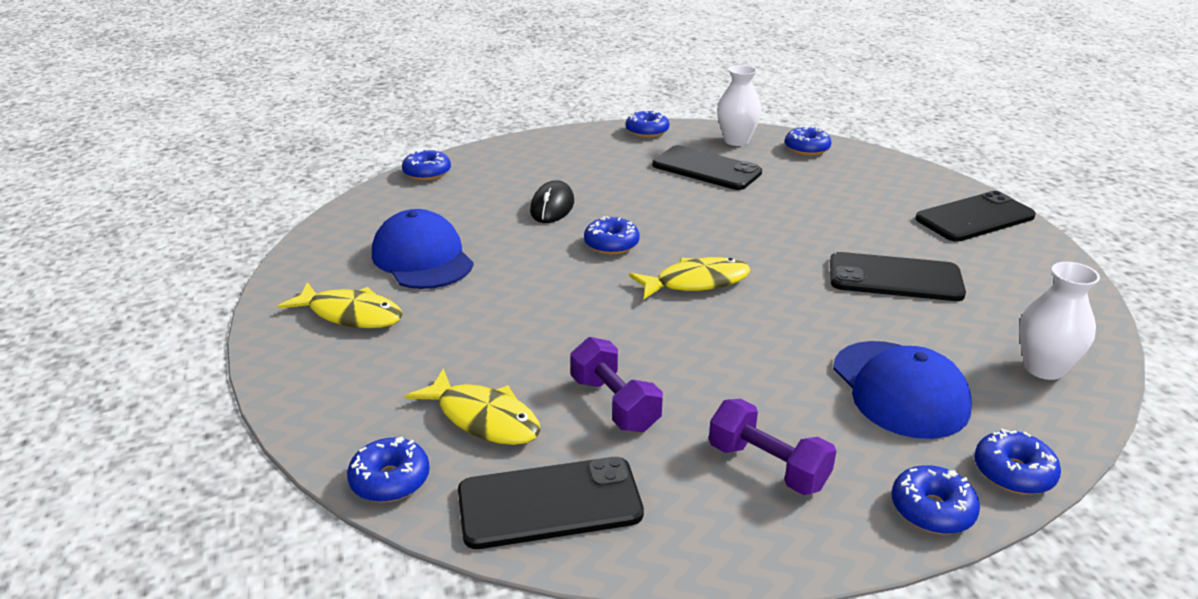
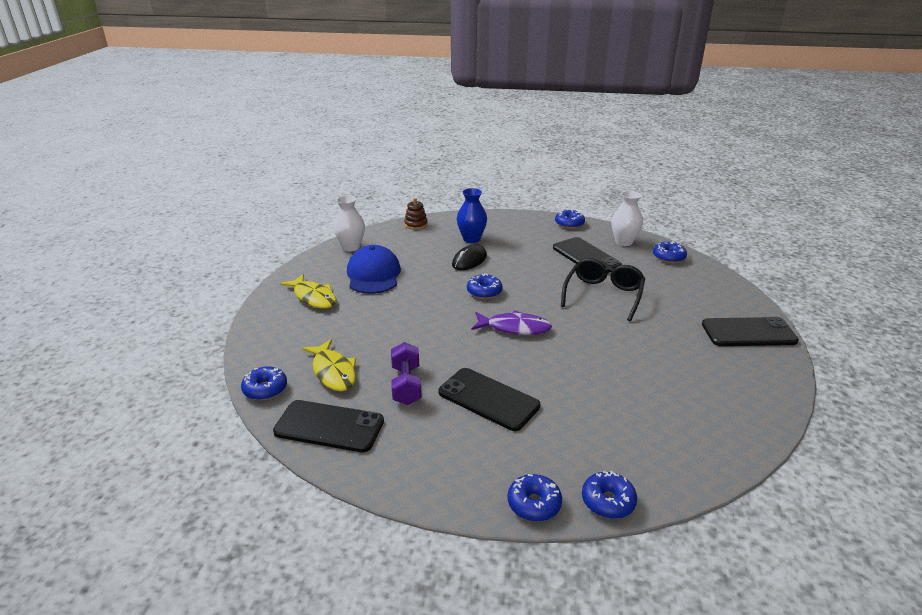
camera: 25 degrees right, 0 degrees up
blue donut [402,149,451,181] -> brown stacking toy [404,198,428,230]
yellow fish [629,257,750,299] -> purple fish [472,310,552,335]
purple dumbbell [709,399,836,495] -> none
black phone [830,252,966,301] -> black phone moved to [439,368,540,431]
blue cap [833,341,972,439] -> none
white vase [1019,262,1100,380] -> white vase moved to [333,195,365,251]
none -> blue vase [457,188,487,243]
none -> black glasses [561,258,645,321]

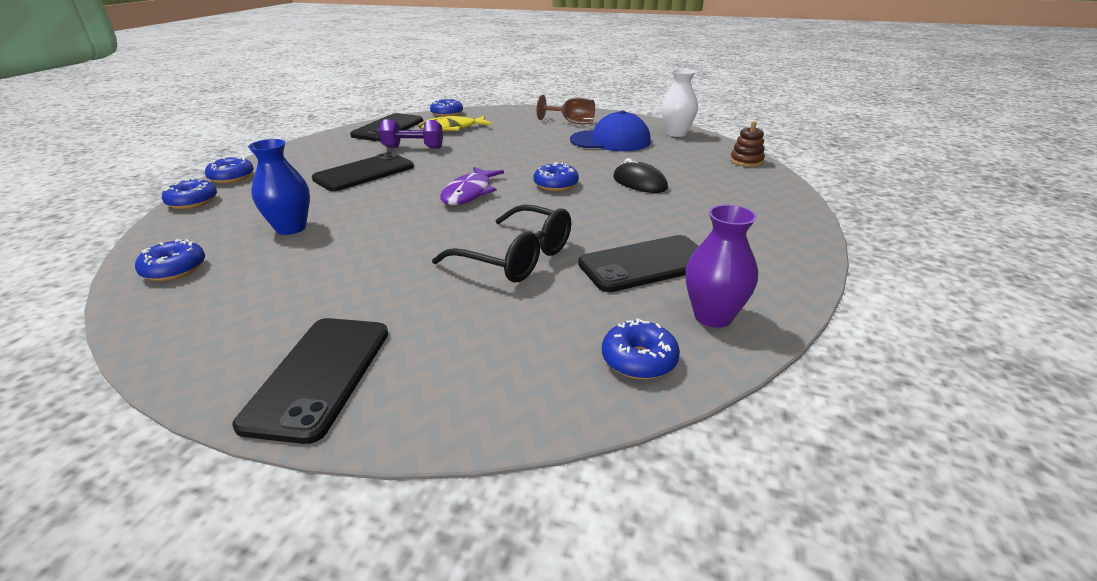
camera: 100 degrees right, 0 degrees up
yellow fish [280,274,337,308] -> brown goblet [537,95,595,124]
blue vase [457,188,487,243] -> blue vase moved to [248,139,310,235]
blue donut [555,209,585,229] -> blue donut moved to [135,239,205,281]
white vase [611,191,643,246] -> purple vase [685,205,758,328]

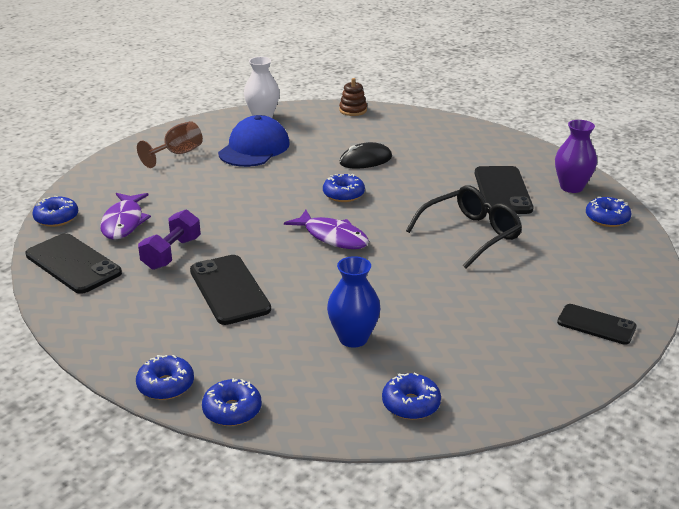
camera: 70 degrees left, 0 degrees up
black phone [233,318,388,444] -> black phone [557,304,637,345], size x0.64
yellow fish [418,116,492,131] -> purple fish [100,193,151,240]

